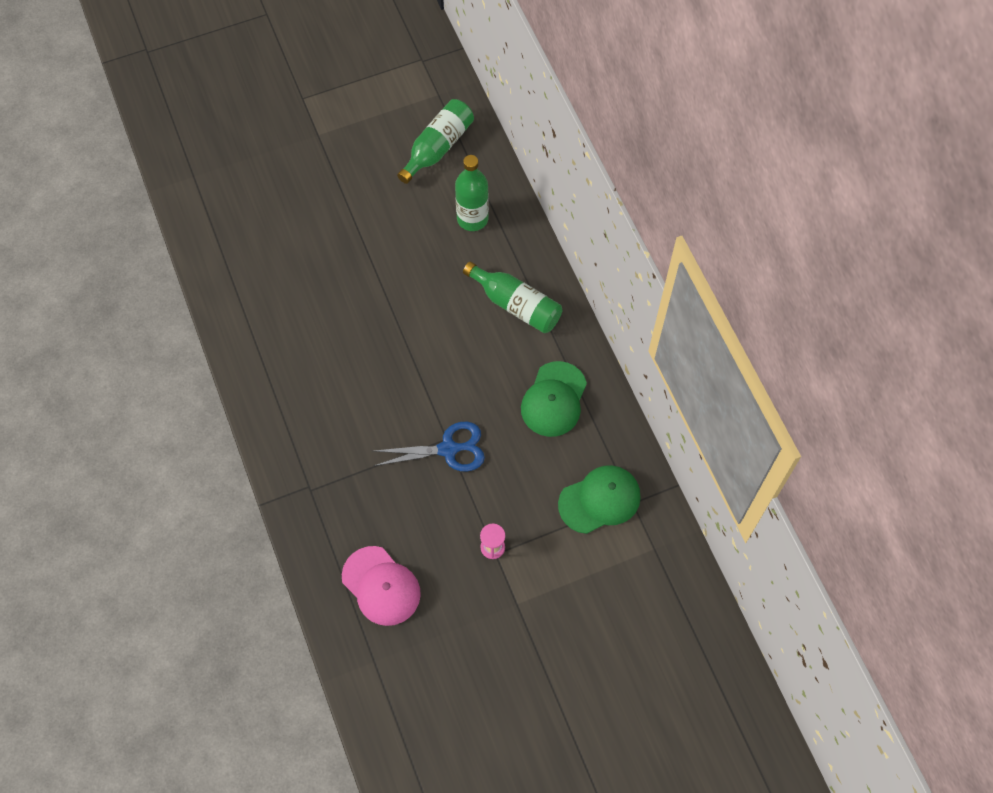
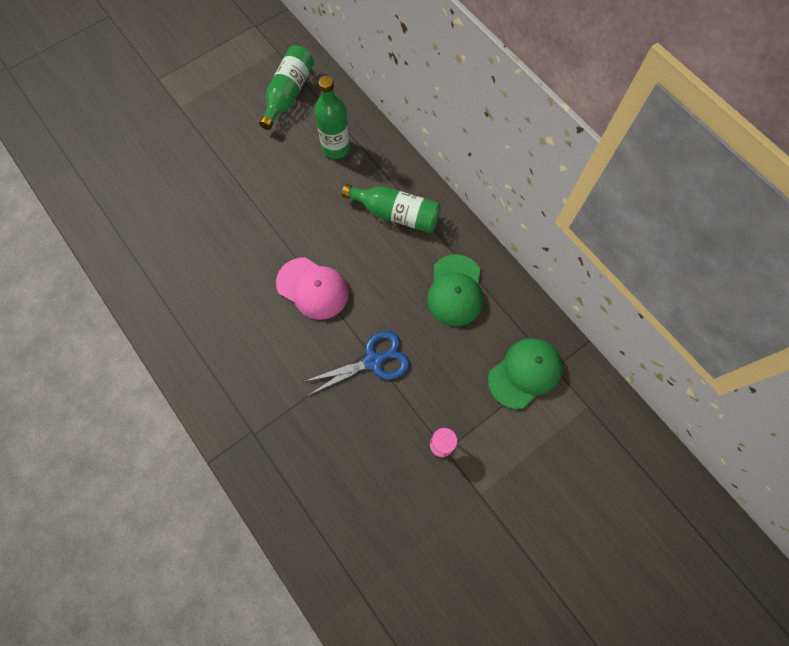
camera: 15 degrees left, 5 degrees up
pink cap [342,546,421,626] -> pink cap moved to [276,257,349,320]

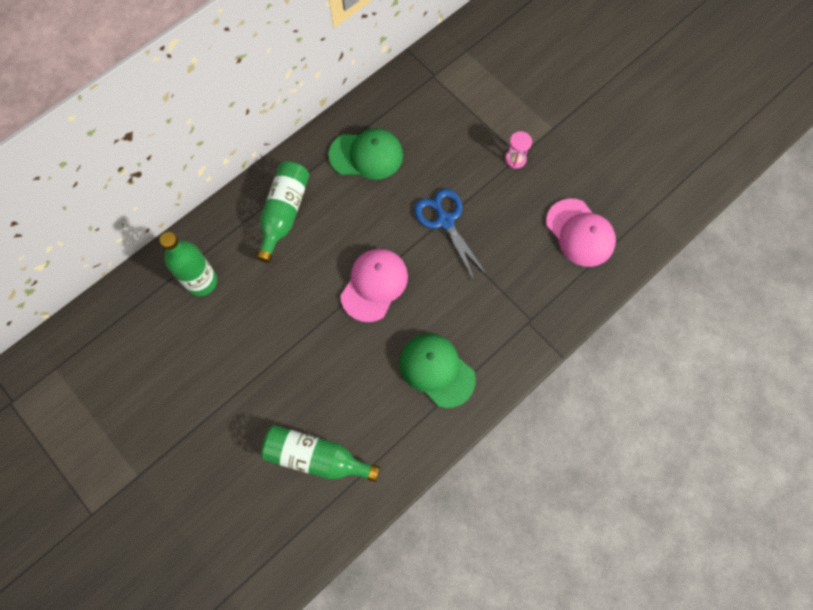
camera: 95 degrees left, 0 degrees up
green bottle [259,46,314,130] -> green bottle moved to [261,425,380,482]
green cap [488,338,563,409] -> green cap moved to [400,333,476,408]
none -> pink cap [546,198,616,267]

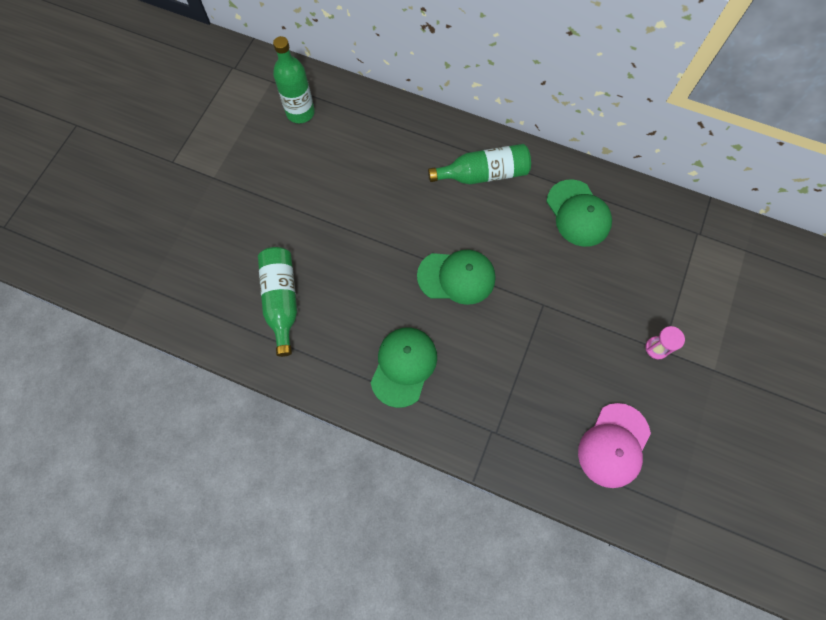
camera: 65 degrees right, 0 degrees up
green bottle [160,232,217,296] -> green bottle moved to [273,36,315,123]
pink cap [341,249,408,322] -> green cap [417,250,495,305]
blue scissors [414,189,487,280] -> none

